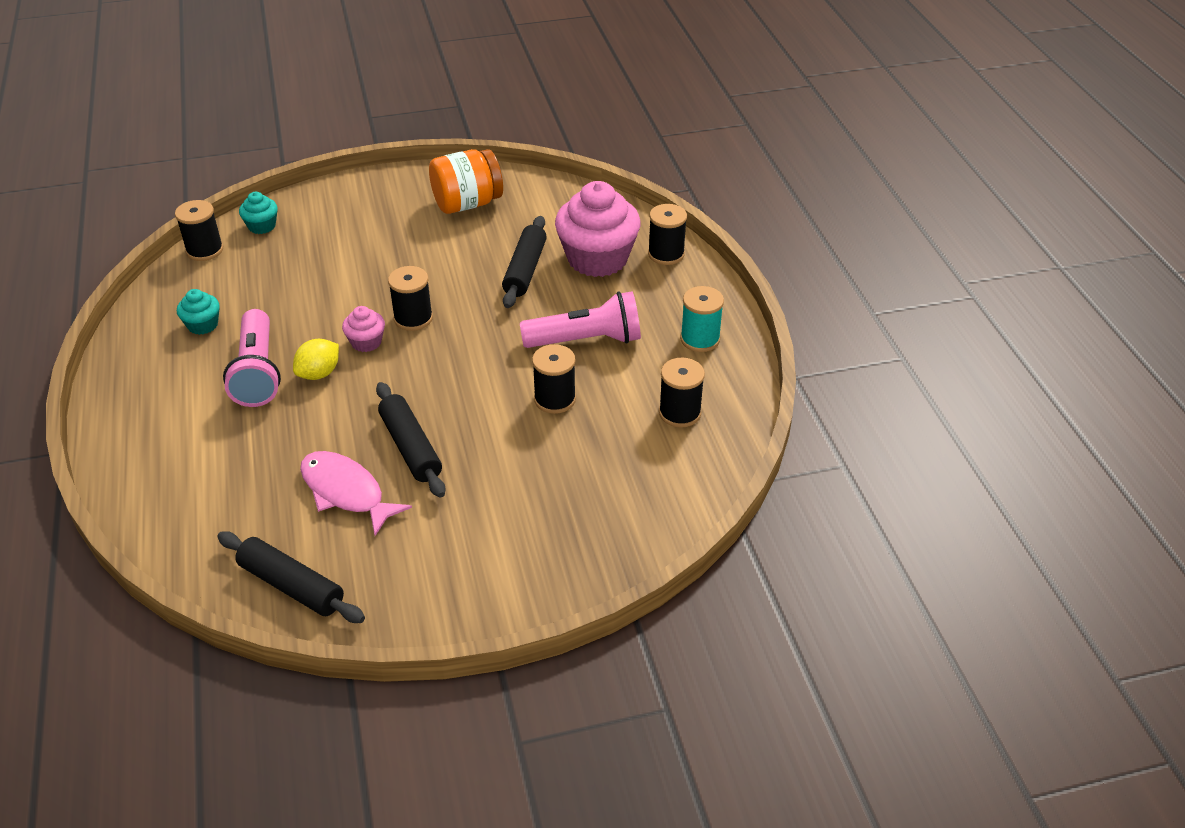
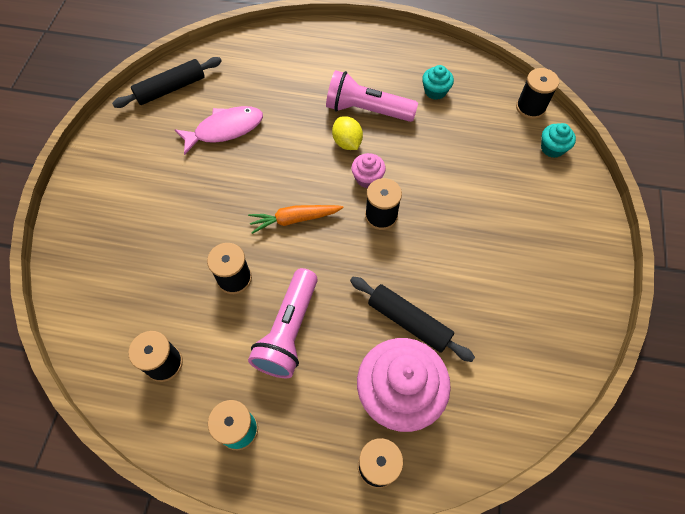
camera: 115 degrees right, 20 degrees up
black rolling pin [376,382,445,498] -> none
orange jar [429,149,503,214] -> none
none -> orange carrot [248,205,344,234]

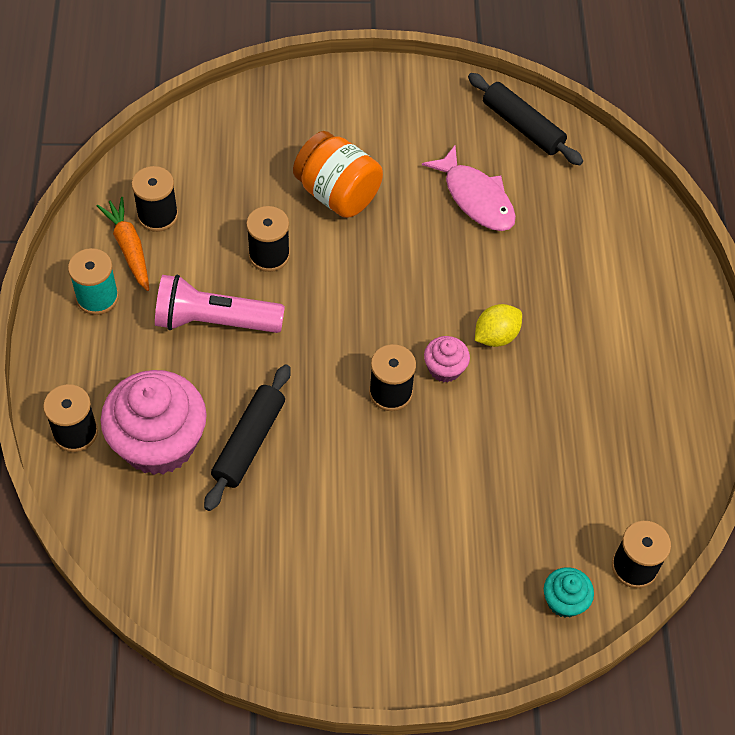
camera: 75 degrees right, 5 degrees down
orange carrot [248,205,344,234] -> orange carrot moved to [97,197,149,291]
pink flashlight [326,70,418,122] -> none
turquoise cupcake [422,65,454,100] -> none
none -> orange jar [293,131,383,218]

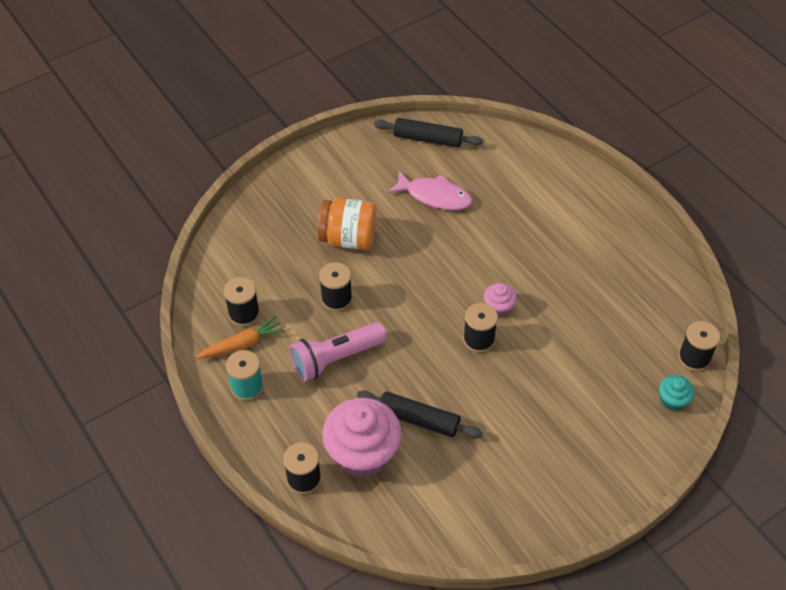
camera: 30 degrees left, 5 degrees down
orange carrot [97,197,149,291] -> orange carrot turned 120 degrees clockwise [195,316,285,359]
black rolling pin [204,364,291,511] -> black rolling pin turned 60 degrees counterclockwise [357,390,483,438]
yellow lemon [475,304,522,347] -> none

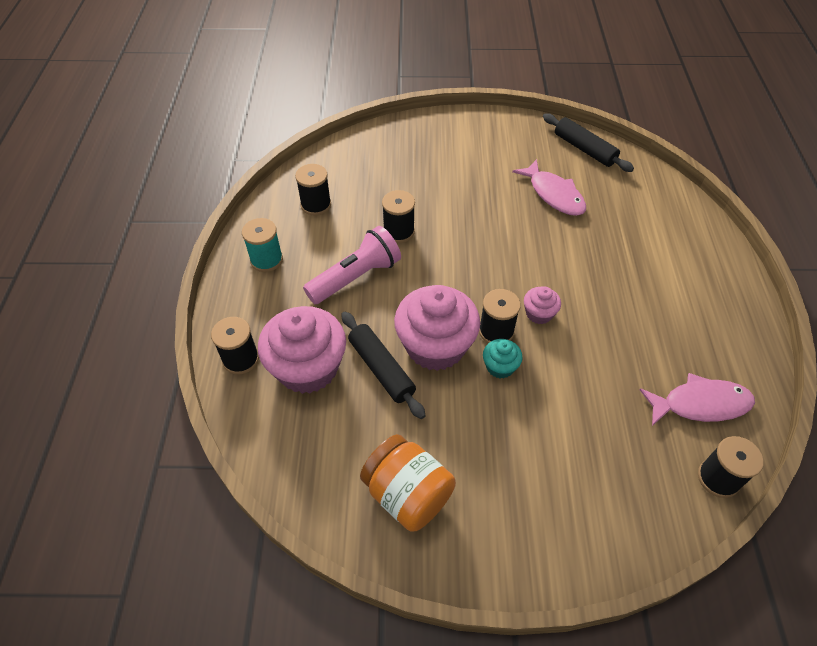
camera: 35 degrees right, 0 degrees up
orange carrot [195,316,285,359] -> none
pink flashlight [290,322,387,382] -> pink flashlight turned 135 degrees clockwise [303,226,401,304]
orange jar [317,198,377,250] -> orange jar moved to [360,434,456,532]
turquoise cupcake [659,375,695,411] -> turquoise cupcake moved to [483,339,523,379]
none -> pink cupcake [394,285,480,371]
none -> pink fish [639,373,755,426]

